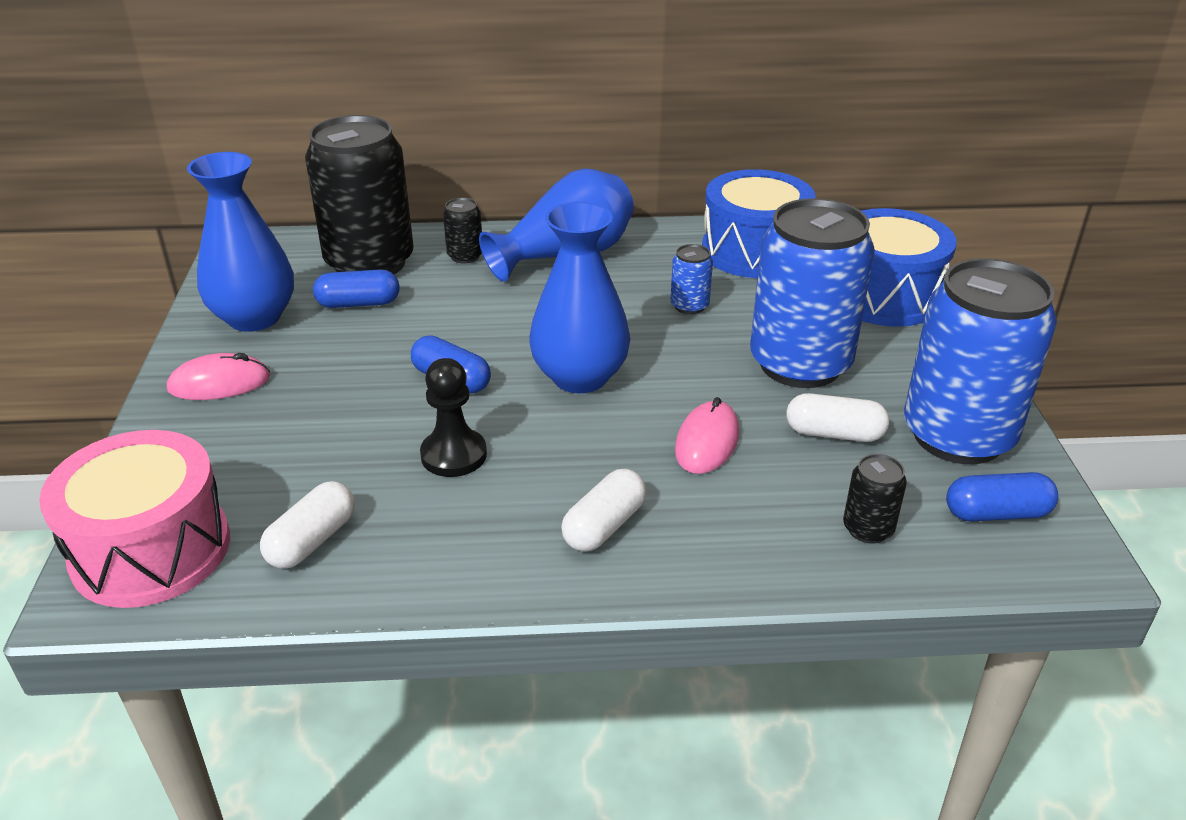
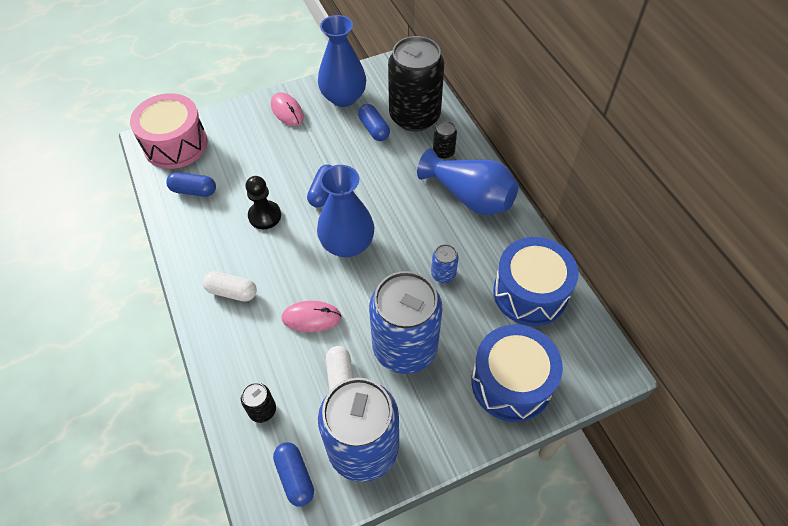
camera: 70 degrees right, 20 degrees up
white capsule [260,481,355,569] -> blue capsule [166,172,216,197]

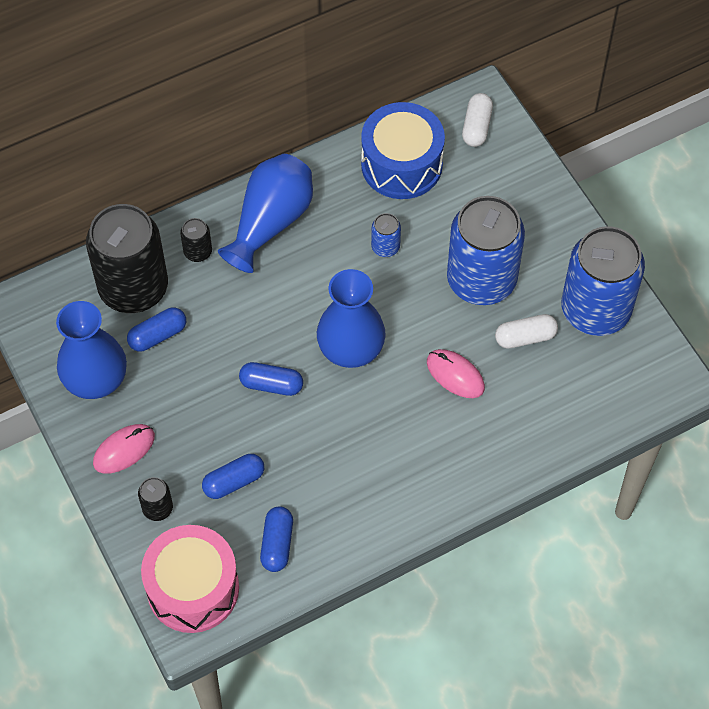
camera: 95 degrees left, 5 degrees up
white capsule [203,271,257,302] -> white capsule moved to [462,93,493,147]
black can [241,383,276,423] -> black can moved to [138,477,173,521]
black pawn [246,176,281,229] -> none
blue capsule [273,442,314,507] -> blue capsule moved to [202,454,264,499]
pink mouse [282,301,341,332] -> pink mouse turned 45 degrees counterclockwise [427,349,485,398]
blue drum [471,324,563,422] -> none

